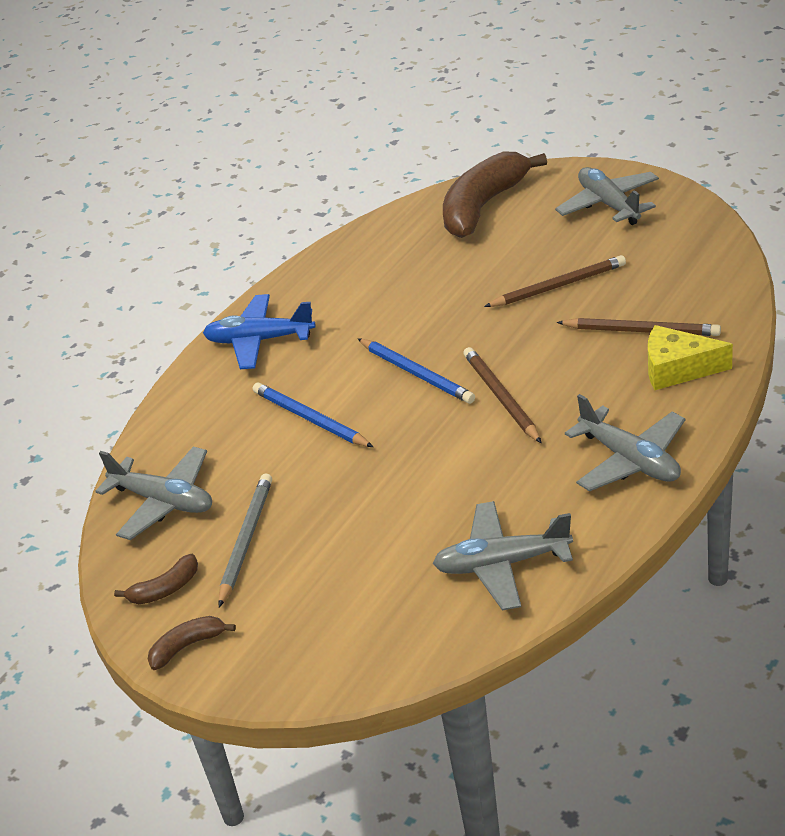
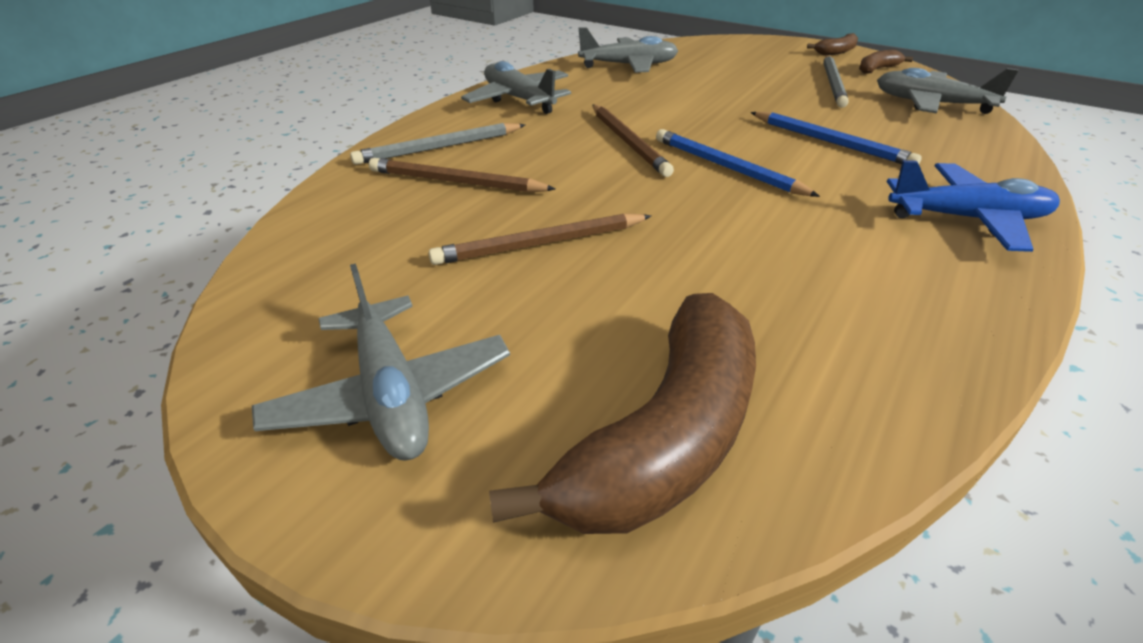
camera: 175 degrees right, 0 degrees up
yellow cheese [648,325,733,390] -> grey pencil [350,123,525,165]

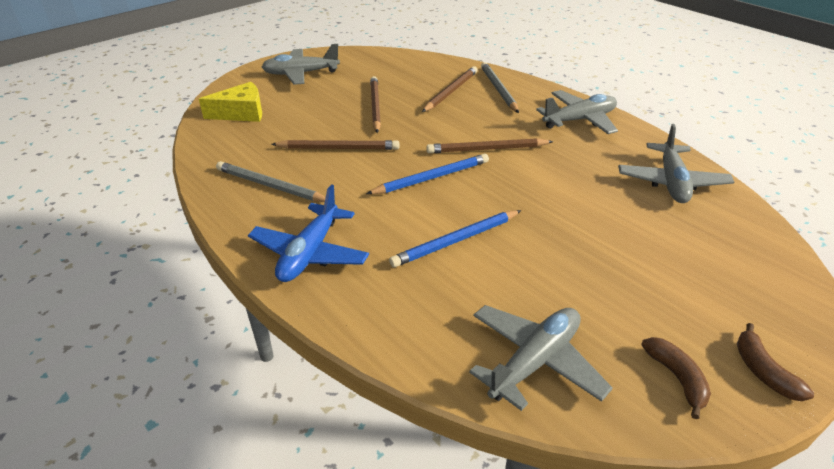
camera: 105 degrees right, 0 degrees up
brown banana [489,293,756,534] -> yellow cheese [199,82,262,122]
grey pencil [823,55,849,108] -> grey pencil moved to [216,161,326,202]
none -> brown pencil [271,140,399,150]

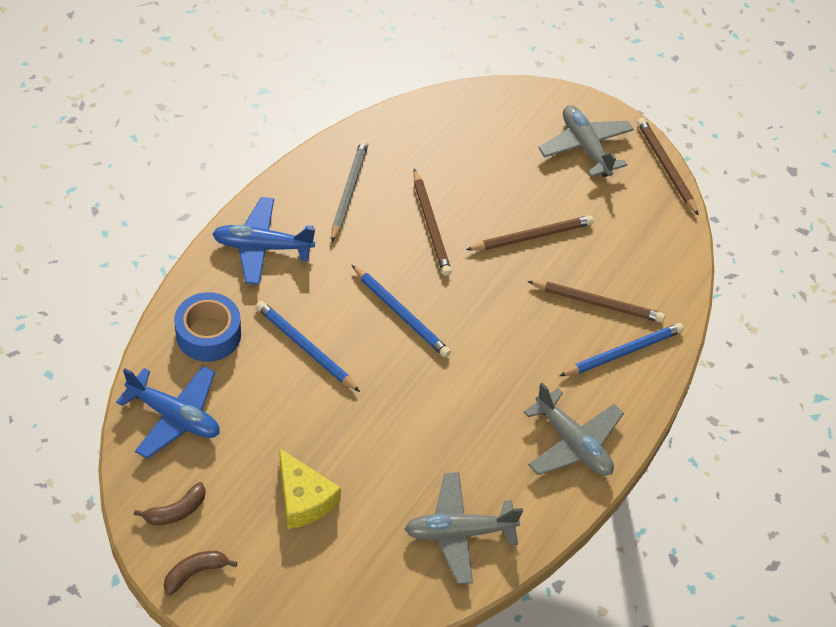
camera: 70 degrees right, 15 degrees up
yellow cheese [199,82,262,122] -> yellow cheese moved to [279,448,341,529]
brown pencil [426,138,553,153] -> brown pencil moved to [637,118,699,216]
grey plane [469,305,613,411] -> blue plane [116,366,220,459]
grey pencil [481,62,519,113] -> blue pencil [560,323,684,376]
none -> blue tape [174,292,241,362]

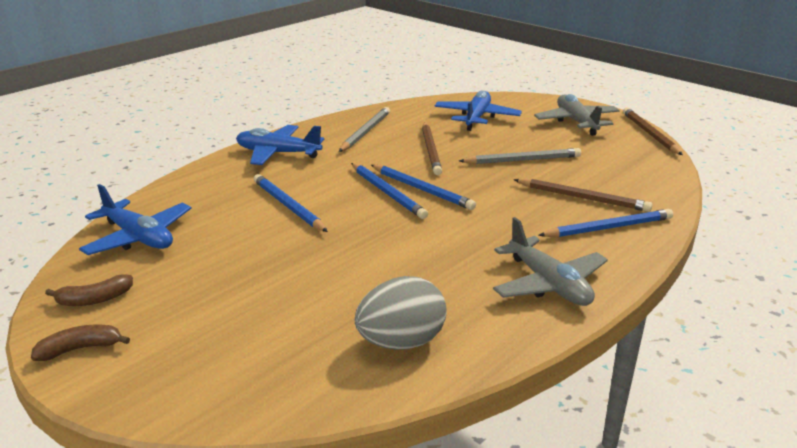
camera: 15 degrees right, 25 degrees down
blue tape [174,292,241,362] -> none
yellow cheese [279,448,341,529] -> none
grey plane [405,472,523,584] -> grey egg [355,276,447,350]
brown pencil [466,215,594,251] -> grey pencil [459,148,581,164]
none -> blue pencil [371,165,476,210]
none -> blue plane [434,90,522,131]

